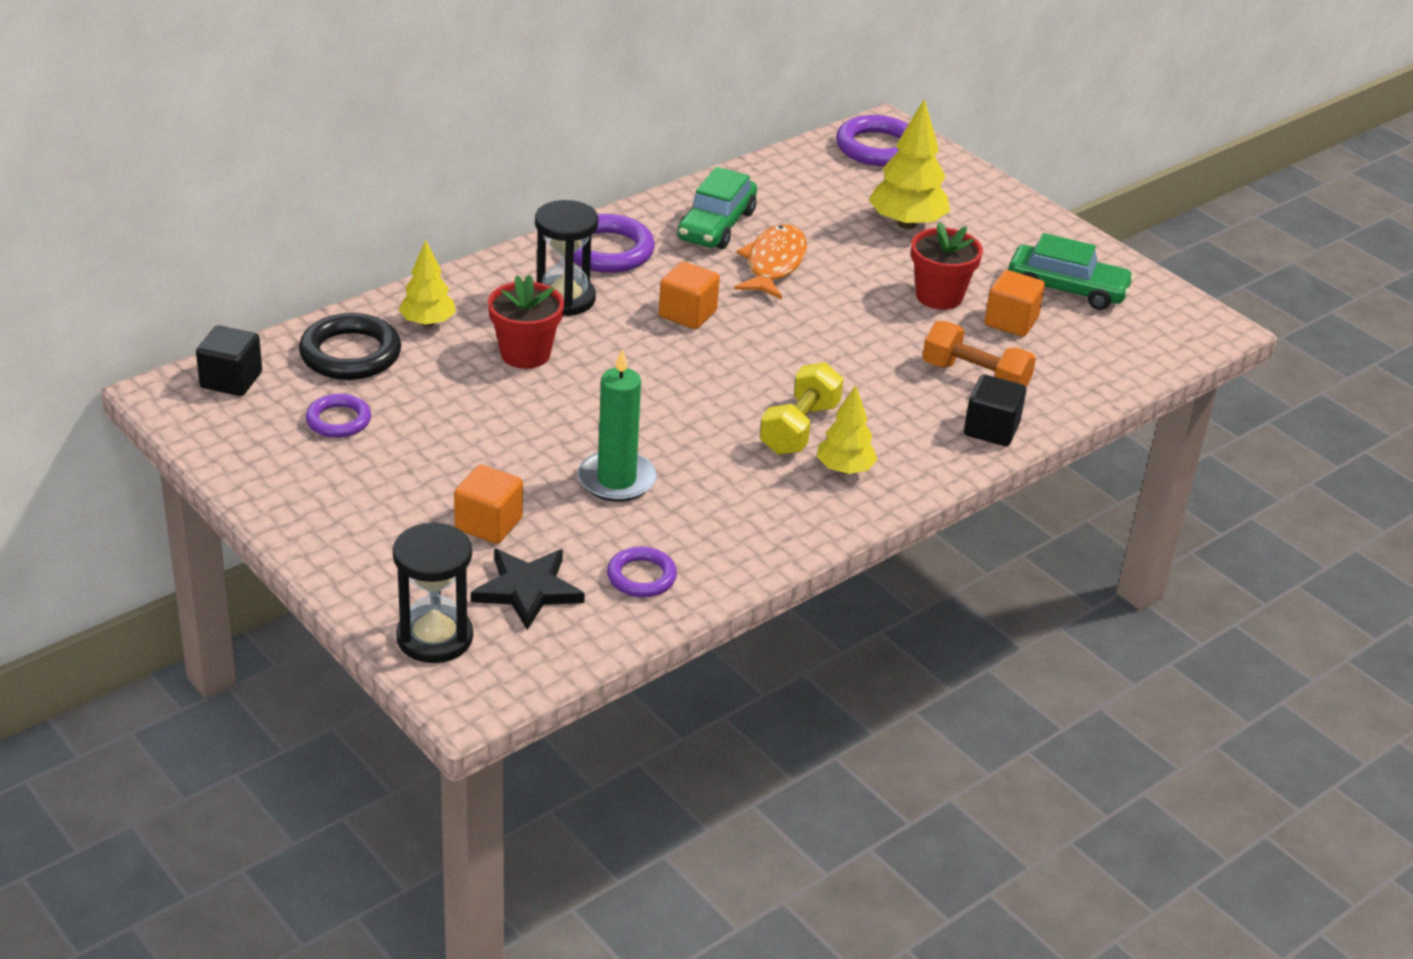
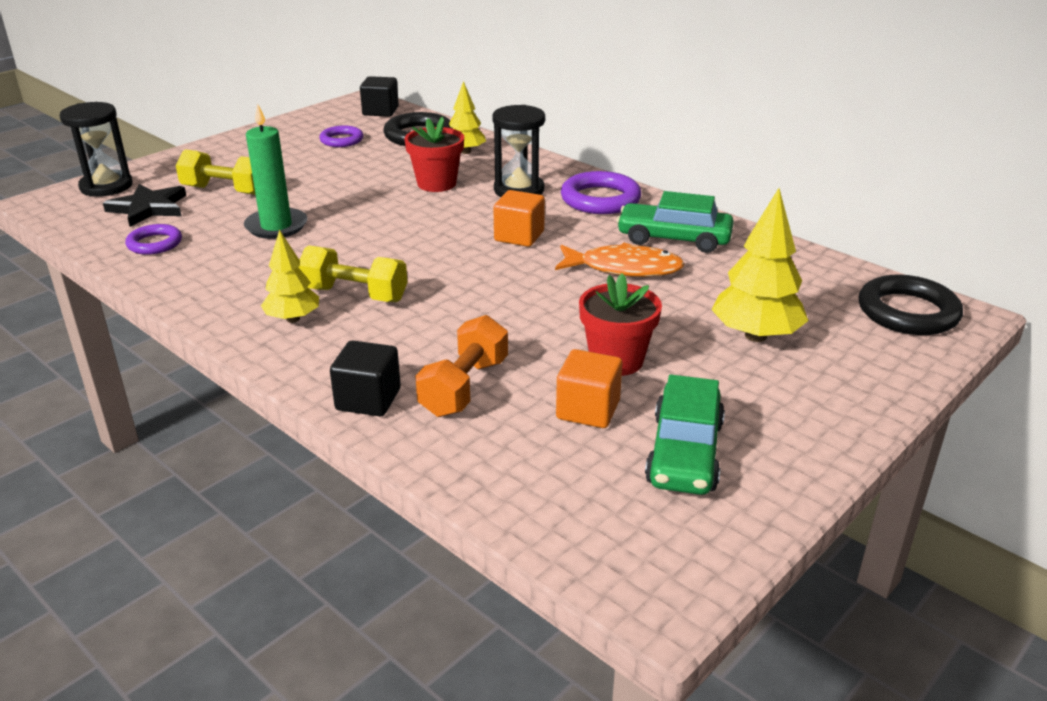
camera: 85 degrees right, 5 degrees down
orange cube [454,465,523,544] -> yellow dumbbell [176,149,256,195]
purple ring [836,115,909,166] -> black ring [859,275,963,335]

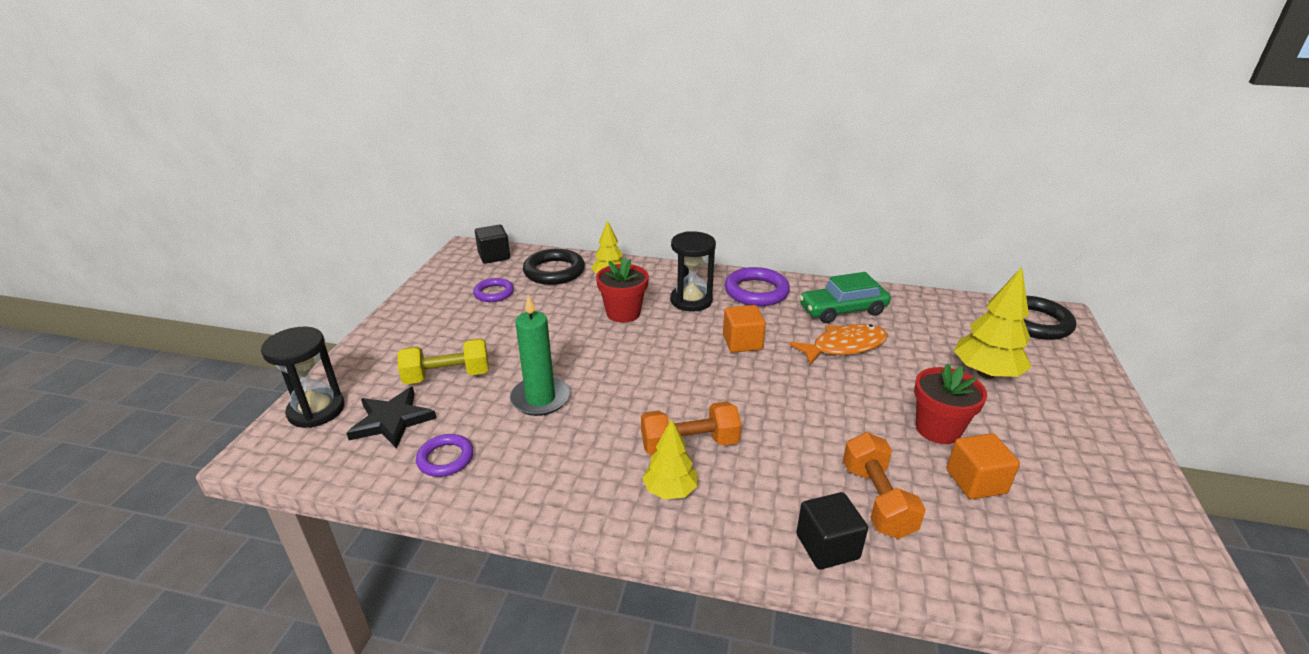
camera: 30 degrees left, 0 degrees up
yellow dumbbell [298,245,407,302] -> orange dumbbell [641,401,742,455]
green car [645,375,725,495] -> none

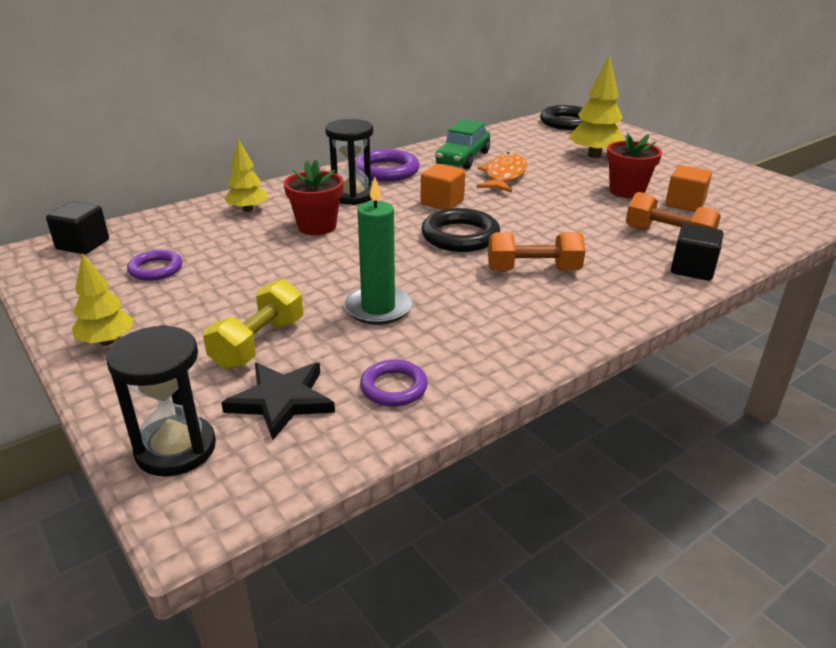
camera: 50 degrees left, 0 degrees up
black ring [523,249,585,285] -> black ring moved to [422,208,500,252]
orange dumbbell [641,401,742,455] -> orange dumbbell turned 60 degrees clockwise [488,232,585,271]
yellow tree [642,419,698,500] -> yellow tree moved to [72,253,134,346]

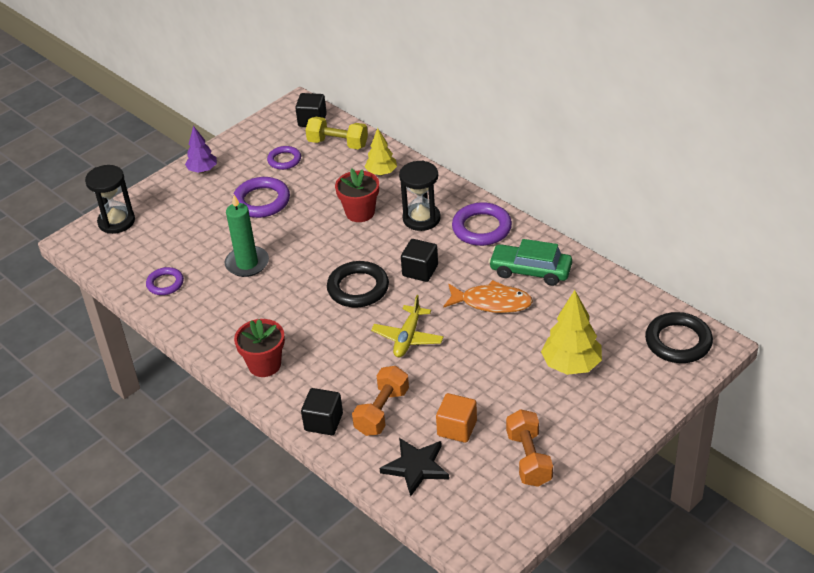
camera: 85 degrees right, 10 degrees up
yellow tree [72,253,134,346] -> purple tree [185,126,217,173]
yellow dumbbell [203,279,303,370] -> yellow dumbbell moved to [306,117,368,149]
black star [221,363,335,440] -> black star moved to [379,438,449,496]
orange cube [421,164,465,210] -> black cube [401,239,438,282]
orange dumbbell [488,232,585,271] -> orange dumbbell moved to [506,409,553,487]
red flower pot [607,132,662,198] -> red flower pot moved to [234,319,285,377]
none -> purple ring [233,177,290,218]
none -> yellow plane [371,295,444,357]

